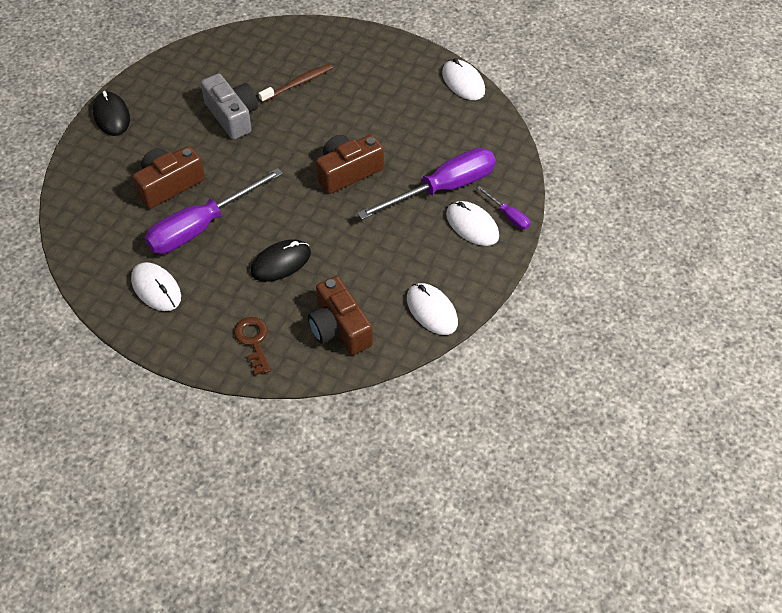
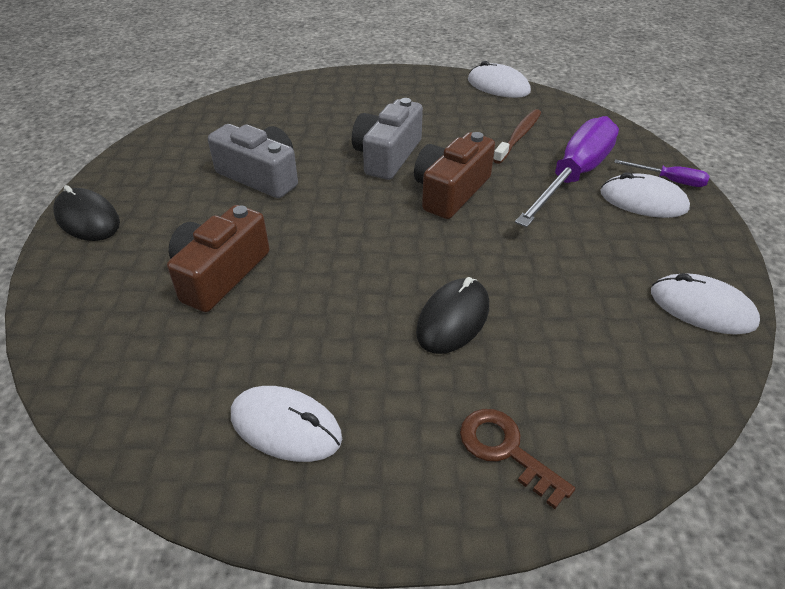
camera: 25 degrees left, 10 degrees down
purple screwdriver [145,168,283,254] -> none
brown toothbrush [258,64,333,103] -> brown toothbrush moved to [493,109,541,164]
brown camera [308,276,373,355] -> none
none -> grey camera [352,98,423,180]

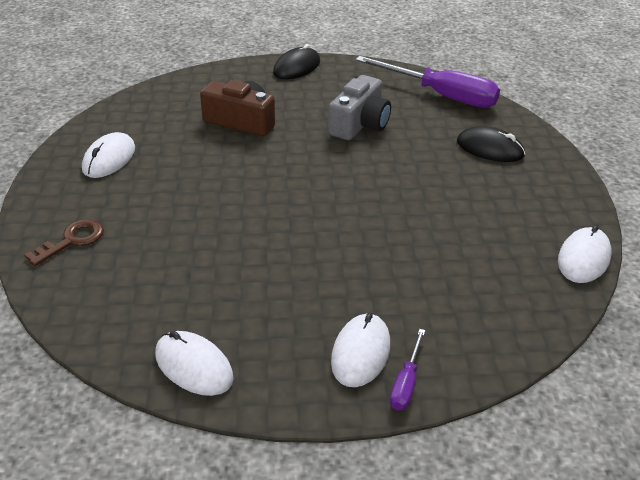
camera: 85 degrees right, 5 degrees down
grey camera [352,98,423,180] -> none
brown camera [414,132,495,219] -> none
black mouse [416,277,489,354] -> black mouse moved to [457,126,525,162]
brown toothbrush [493,109,541,164] -> none
purple screwdriver [515,116,619,227] -> purple screwdriver moved to [356,56,500,108]
white mouse [651,273,760,335] -> white mouse turned 75 degrees counterclockwise [155,331,234,396]

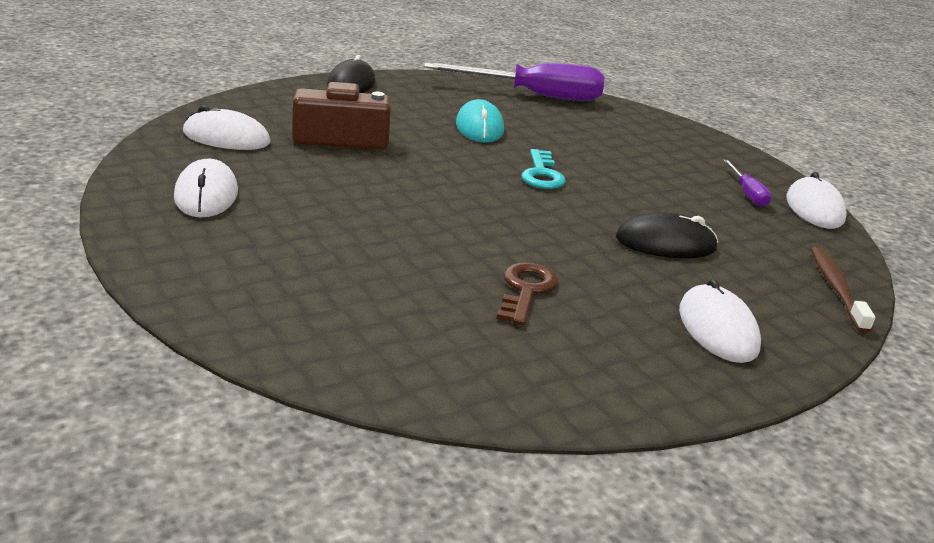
camera: 30 degrees left, 10 degrees down
brown key [24,219,104,266] -> brown key moved to [497,262,559,325]
white mouse [155,331,234,396] -> white mouse moved to [183,105,271,150]
grey camera [328,75,391,140] -> turquoise mouse [456,99,504,143]
purple screwdriver [390,329,425,411] -> purple screwdriver moved to [723,160,772,207]
black mouse [457,126,525,162] -> black mouse moved to [616,212,718,258]
none -> turquoise key [521,149,566,189]
none -> brown toothbrush [811,247,875,333]

